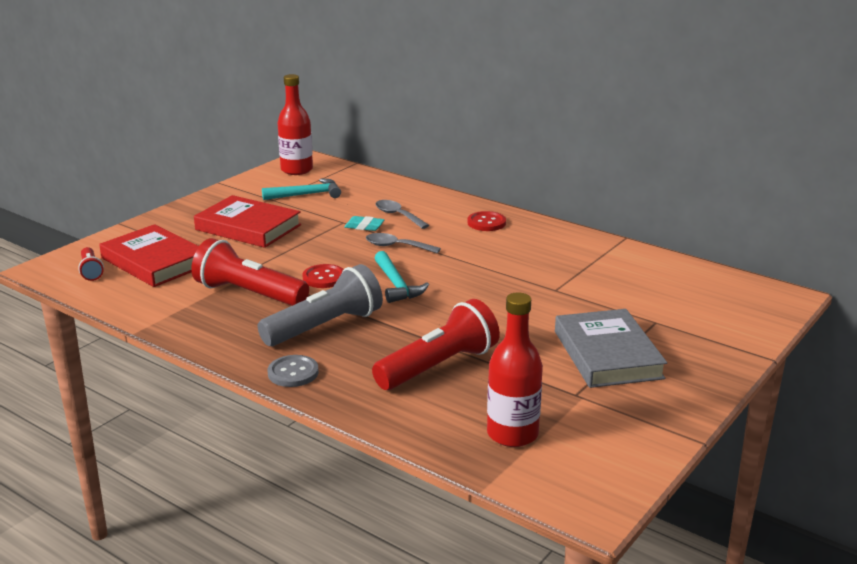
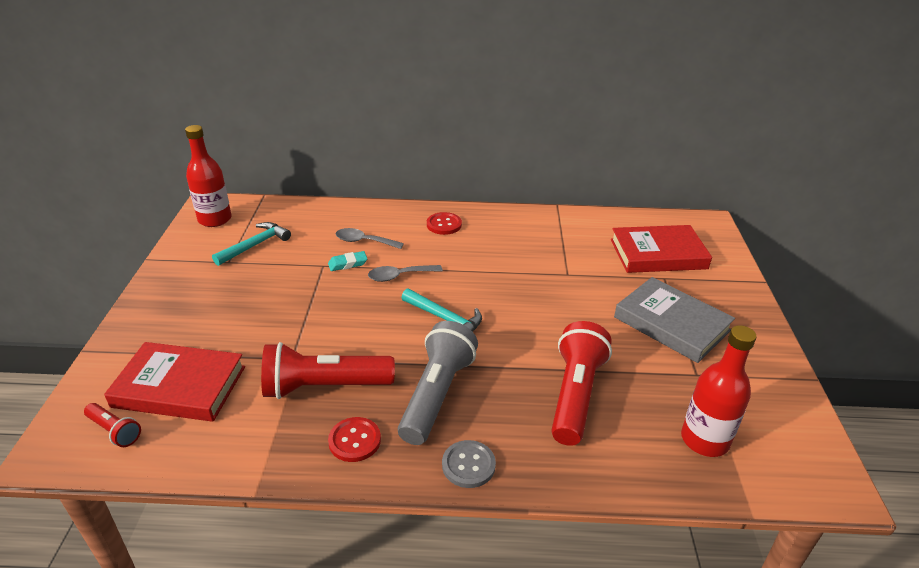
camera: 35 degrees left, 10 degrees up
red book [194,195,301,248] -> red book moved to [611,225,712,273]
red button [303,264,344,288] -> red button moved to [328,417,381,462]

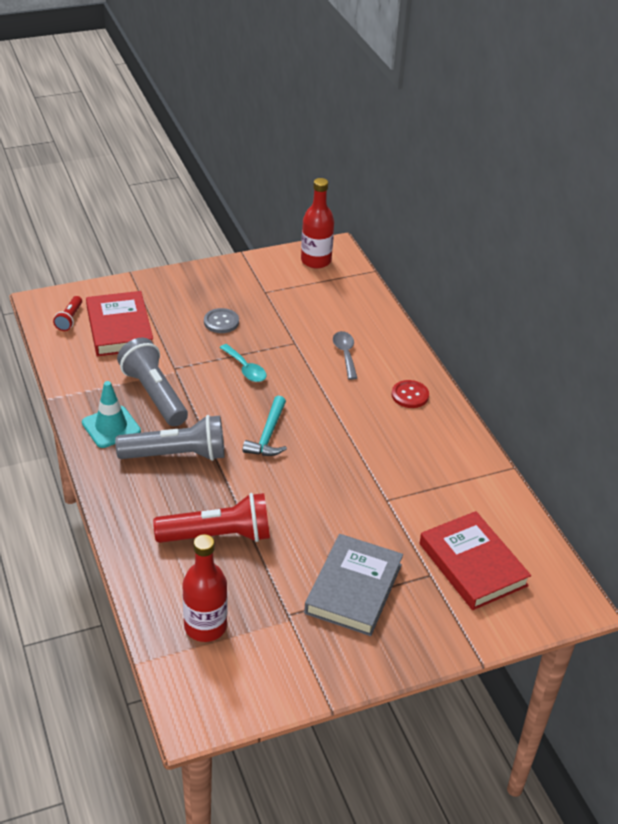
camera: 65 degrees right, 5 degrees up
turquoise hammer [212,222,291,266] -> none
red flashlight [261,342,395,399] -> grey flashlight [117,338,188,426]
turquoise eraser [328,251,367,271] -> none
red button [328,417,381,462] -> turquoise traffic cone [82,381,141,448]
grey spoon [368,265,443,282] -> none
grey button [442,440,496,488] -> grey button moved to [204,308,239,333]
none -> turquoise spoon [220,344,267,382]

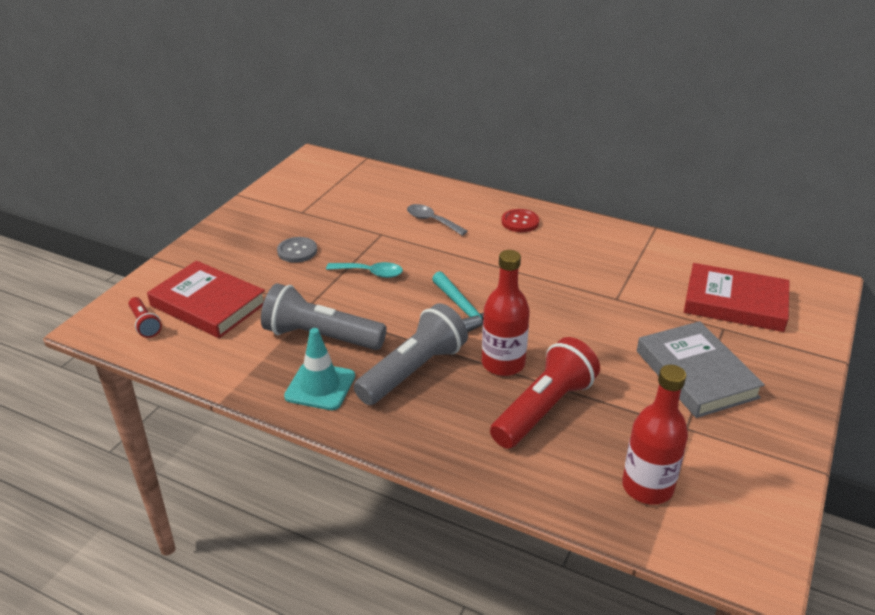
camera: 40 degrees left, 5 degrees down
red bottle [301,178,334,269] -> red bottle moved to [482,250,530,376]

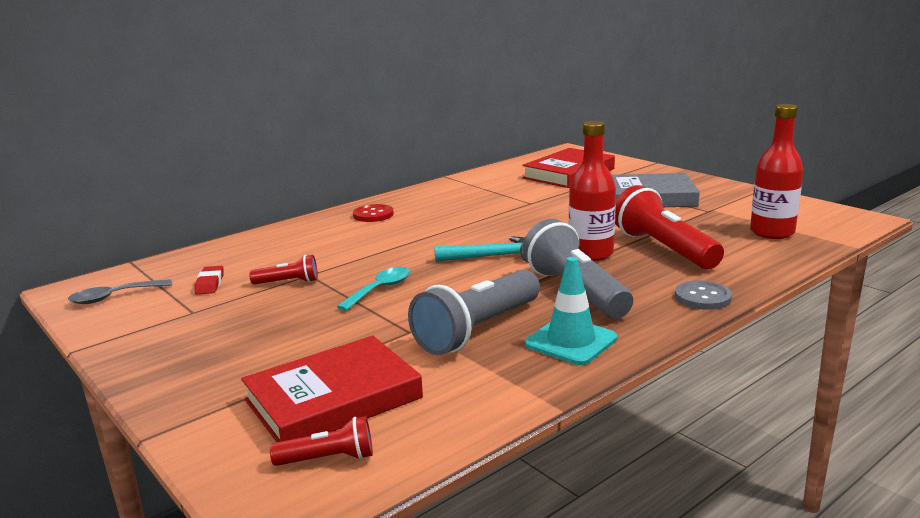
camera: 65 degrees left, 15 degrees down
grey button [277,237,317,263] -> grey button moved to [675,281,732,310]
grey spoon [407,204,468,236] -> grey spoon moved to [68,279,172,304]
none -> red eraser [195,266,223,295]
none -> red flashlight [249,255,318,284]

